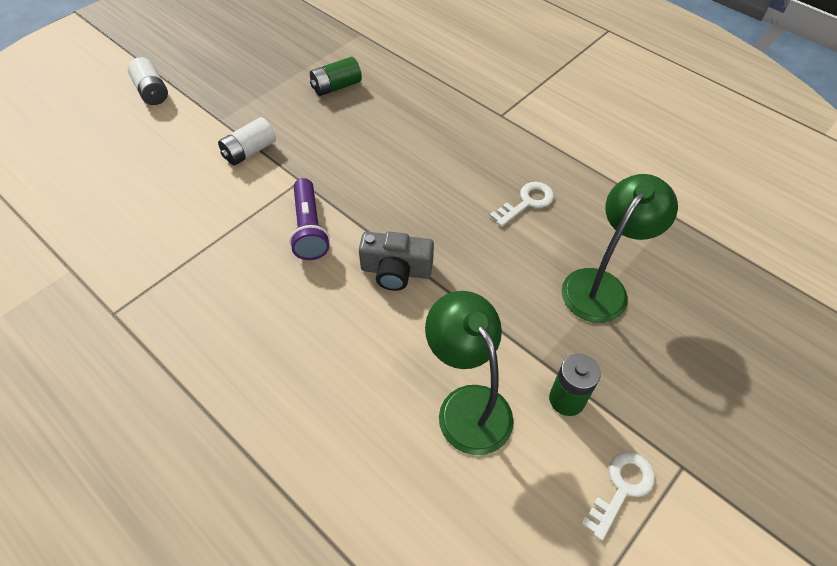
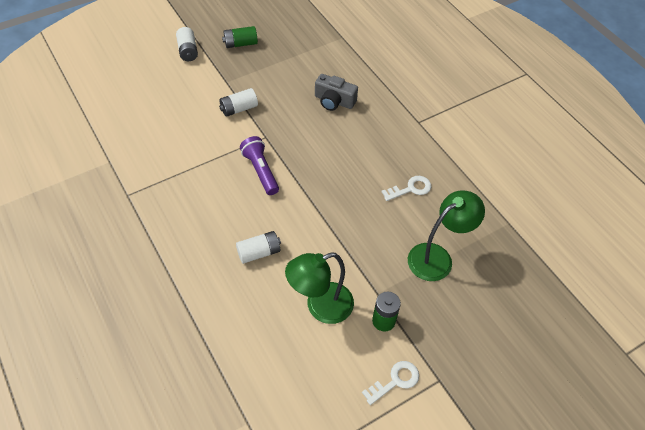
camera: 15 degrees right, 0 degrees up
purple flashlight [289,178,330,260] -> purple flashlight turned 150 degrees clockwise [240,136,279,195]
green battery [310,57,362,96] -> green battery moved to [222,26,258,48]
grey camera [359,231,434,291] -> grey camera moved to [315,74,358,111]
green lamp [425,291,514,455] -> green lamp turned 105 degrees counterclockwise [285,253,354,324]
none -> white battery [236,231,281,264]

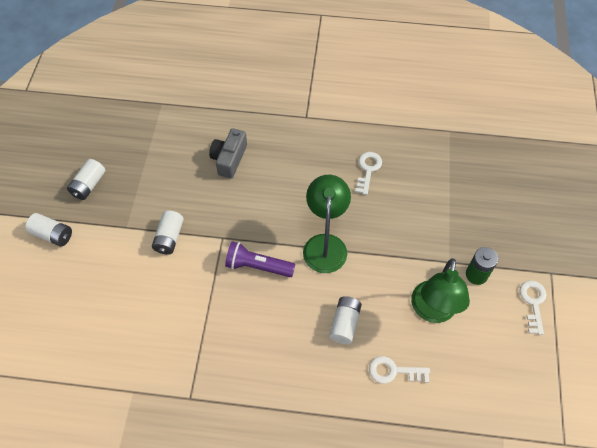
camera: 50 degrees left, 5 degrees up
green battery [222,26,258,48] -> white battery [67,159,106,200]
grey camera [315,74,358,111] -> grey camera turned 135 degrees clockwise [209,128,247,179]
green lamp [408,191,485,281] -> green lamp moved to [303,175,351,273]
none -> white key [369,356,430,384]

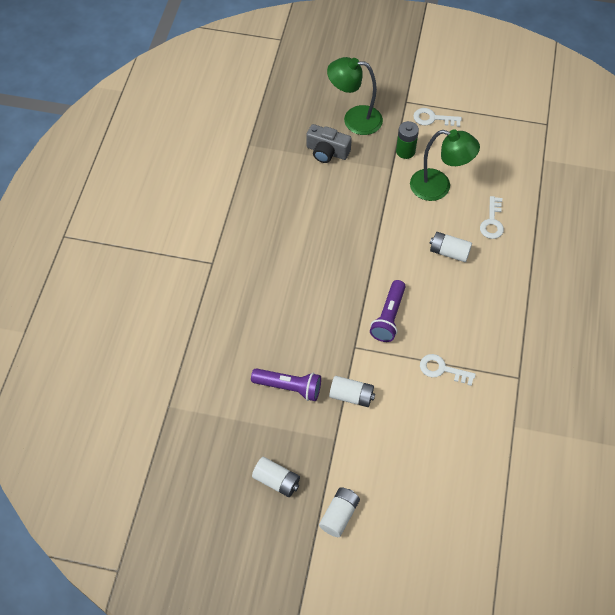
camera: 85 degrees left, 0 degrees up
grey camera [209,128,247,179] -> grey camera moved to [306,124,352,163]
green lamp [303,175,351,273] -> green lamp moved to [327,57,383,135]
white key [355,152,382,195] -> white key moved to [420,354,476,386]
none -> purple flashlight [251,368,321,401]

